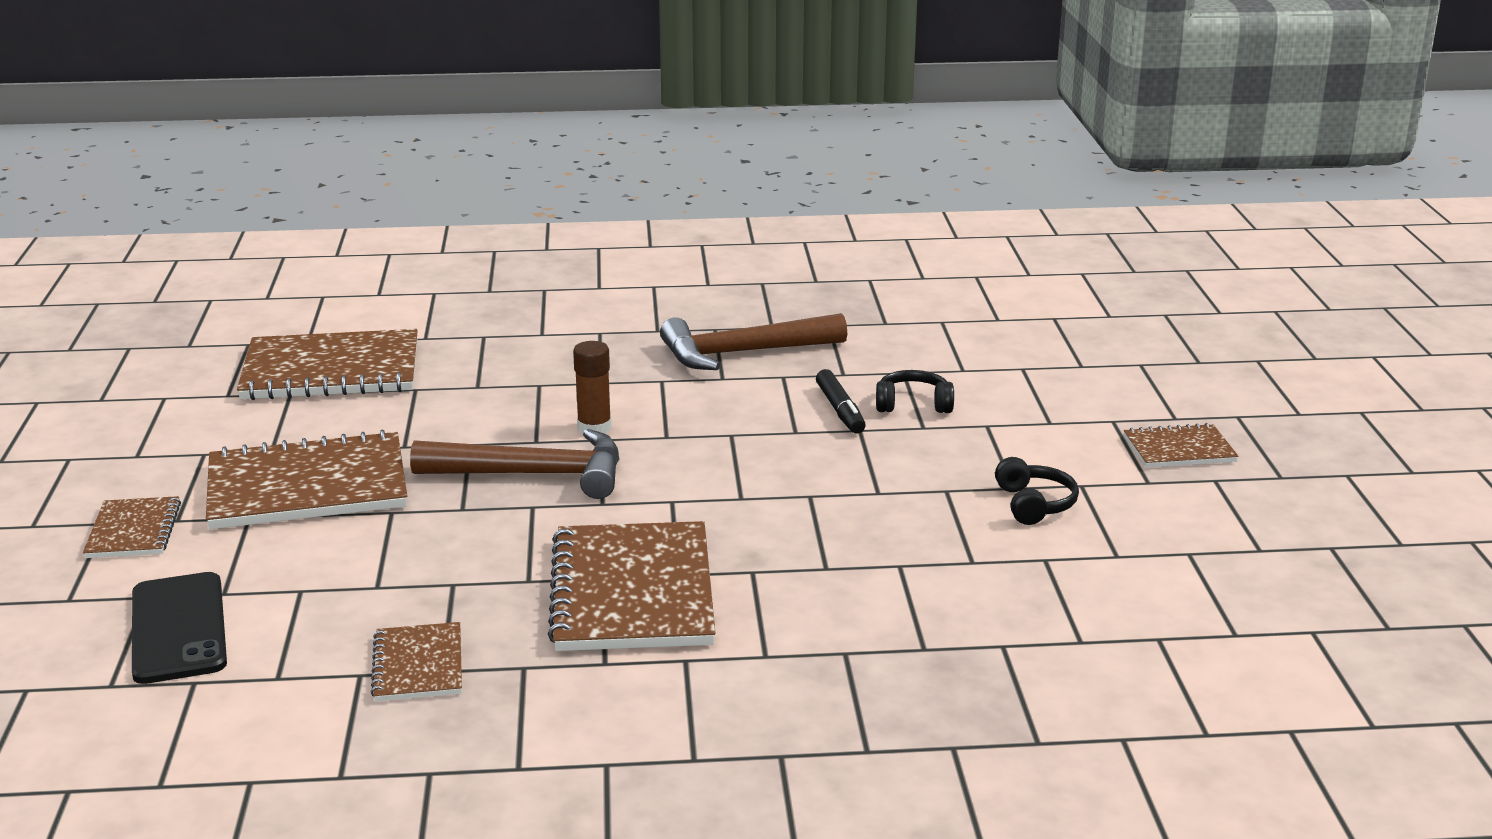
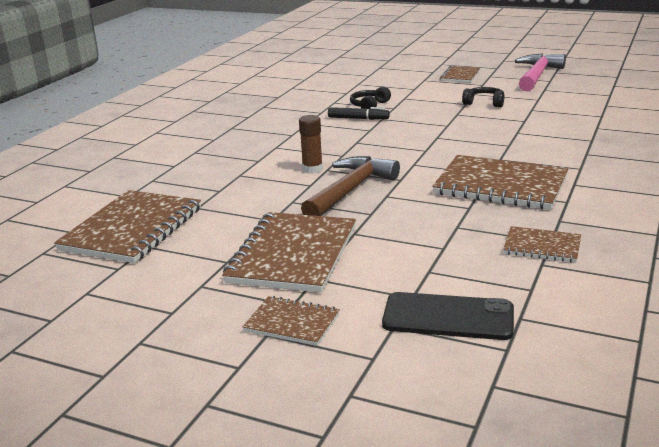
camera: 60 degrees left, 0 degrees up
brown hammer [660,313,847,370] -> none
none -> pink hammer [515,53,566,91]

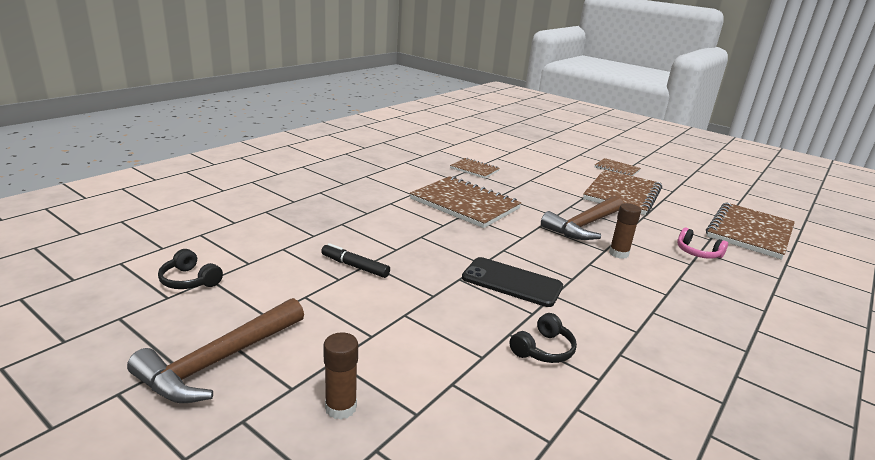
camera: 170 degrees left, 0 degrees up
black marker [328,107,390,120] -> black marker moved to [321,243,390,278]
black phone [382,292,514,340] -> black phone moved to [462,257,563,307]
brown notebook [440,66,480,83] -> brown glue stick [323,332,358,420]
black headphones [462,87,504,108] -> black headphones moved to [158,249,223,289]
pink hammer [515,53,566,91] -> brown hammer [127,298,304,403]
none -> pink headphones [677,227,728,259]

